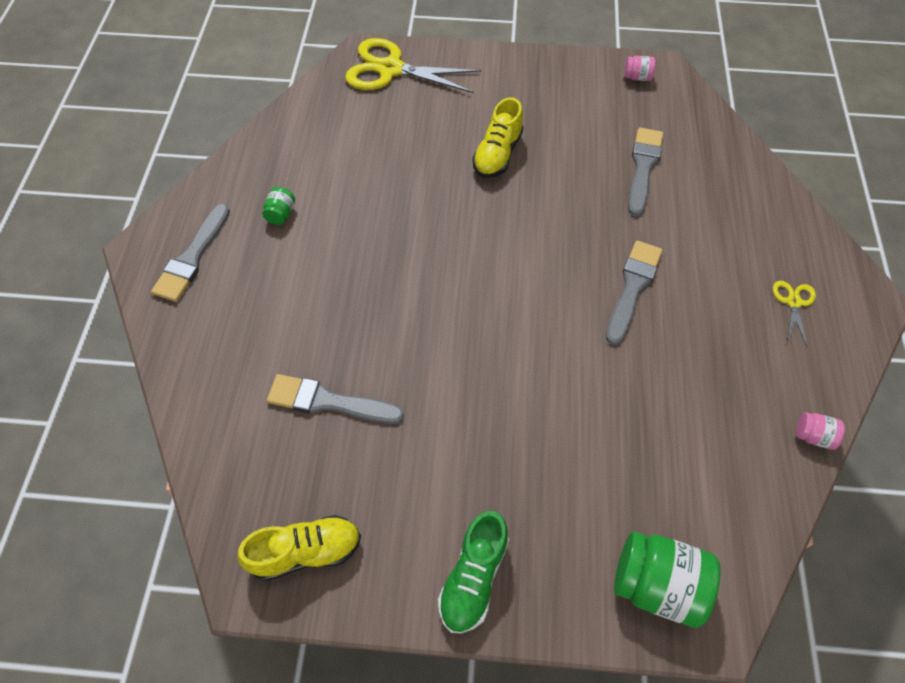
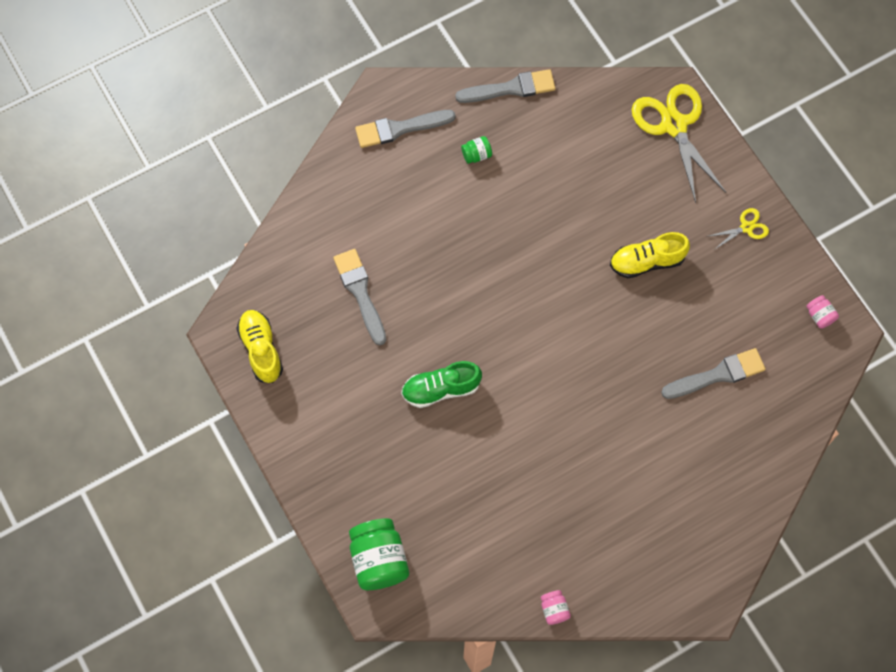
camera: 55 degrees right, 10 degrees up
yellow shoe [237,515,361,581] -> yellow shoe turned 150 degrees counterclockwise [237,310,283,383]
green shoe [438,510,509,633] -> green shoe moved to [401,361,482,408]
grey brush [606,241,663,345] -> grey brush moved to [455,69,555,103]
yellow scissors [773,281,816,346] -> yellow scissors moved to [709,208,769,250]

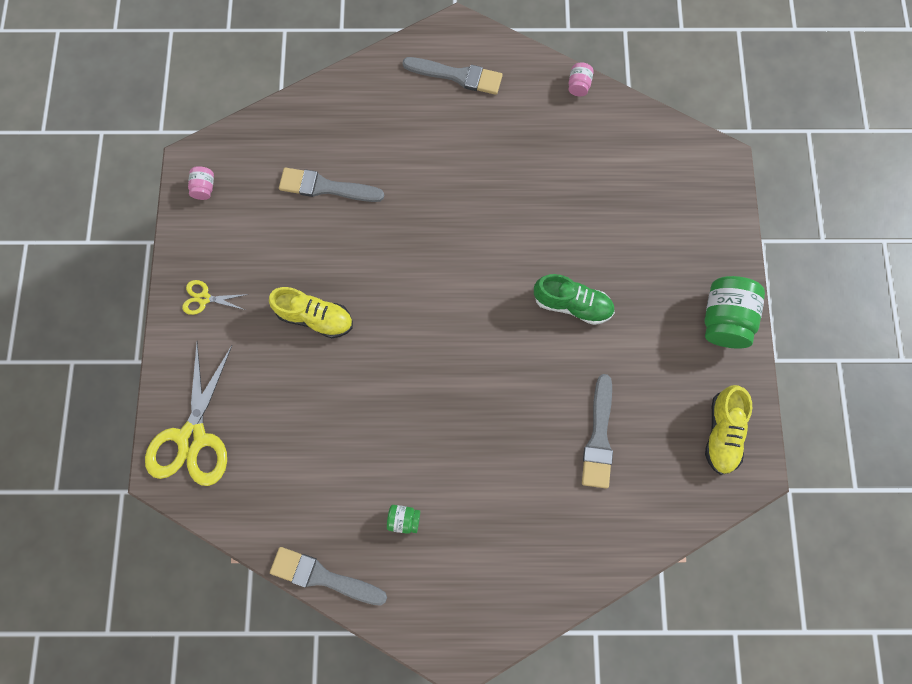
camera: 150 degrees left, 5 degrees up
green jar [349,518,409,590] -> green jar moved to [704,276,765,348]
grey brush [355,110,456,148] -> grey brush moved to [402,57,502,95]

